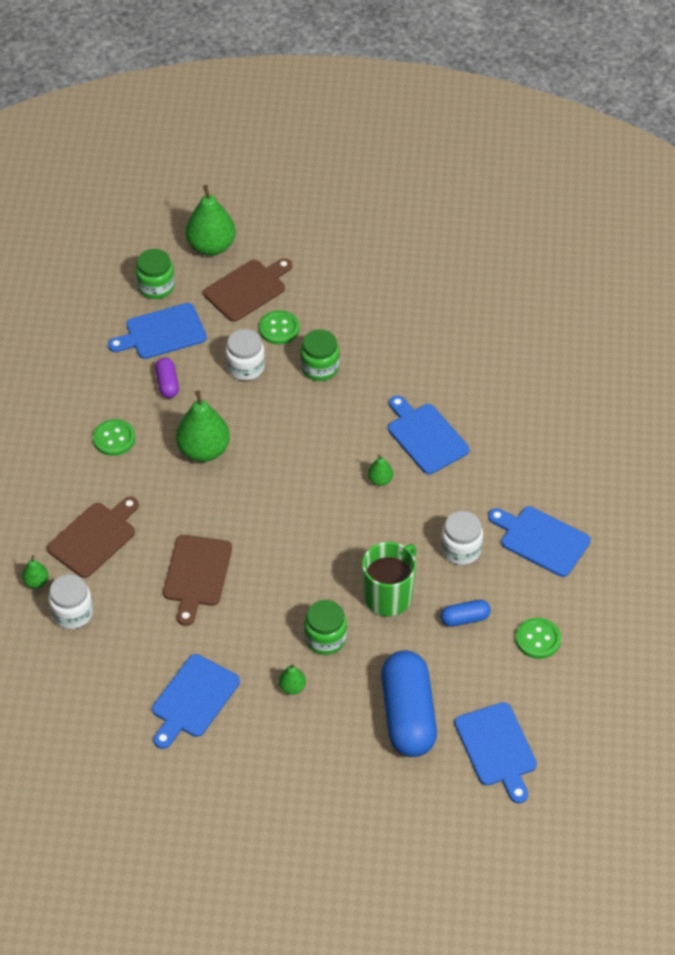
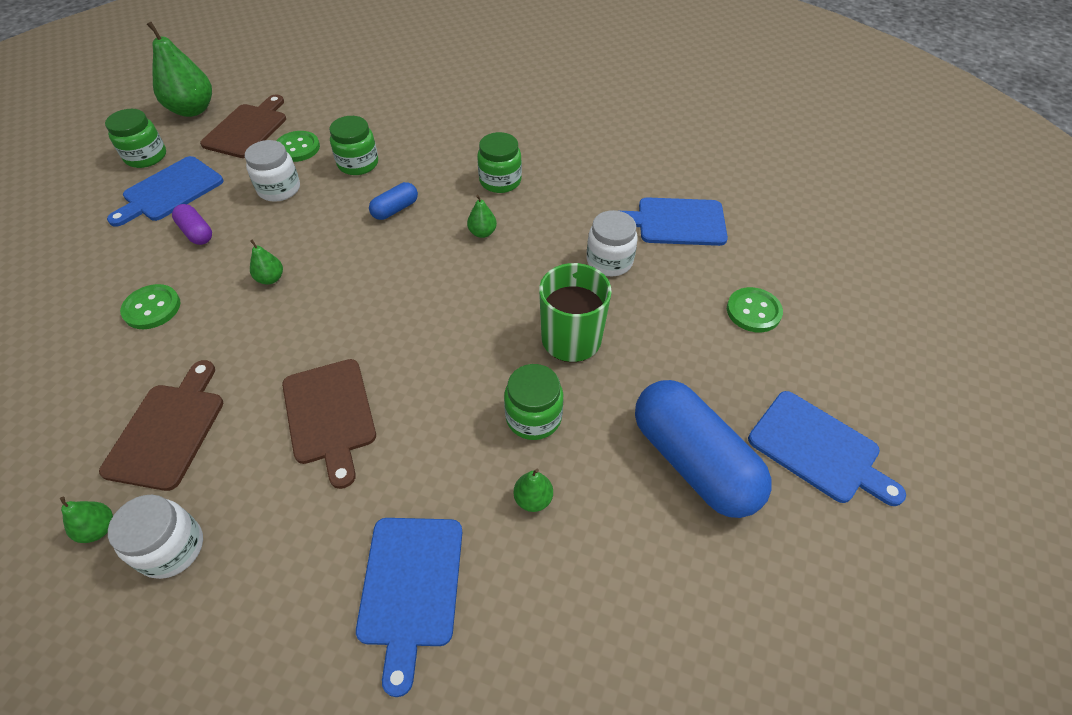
camera: 30 degrees left, 0 degrees up
green pear [176,390,230,462] -> green pear [250,239,283,285], size x0.47
blue cutting board [388,395,470,474] -> green jar [477,132,522,193]
blue capsule [441,600,491,627] -> blue capsule moved to [369,182,418,220]

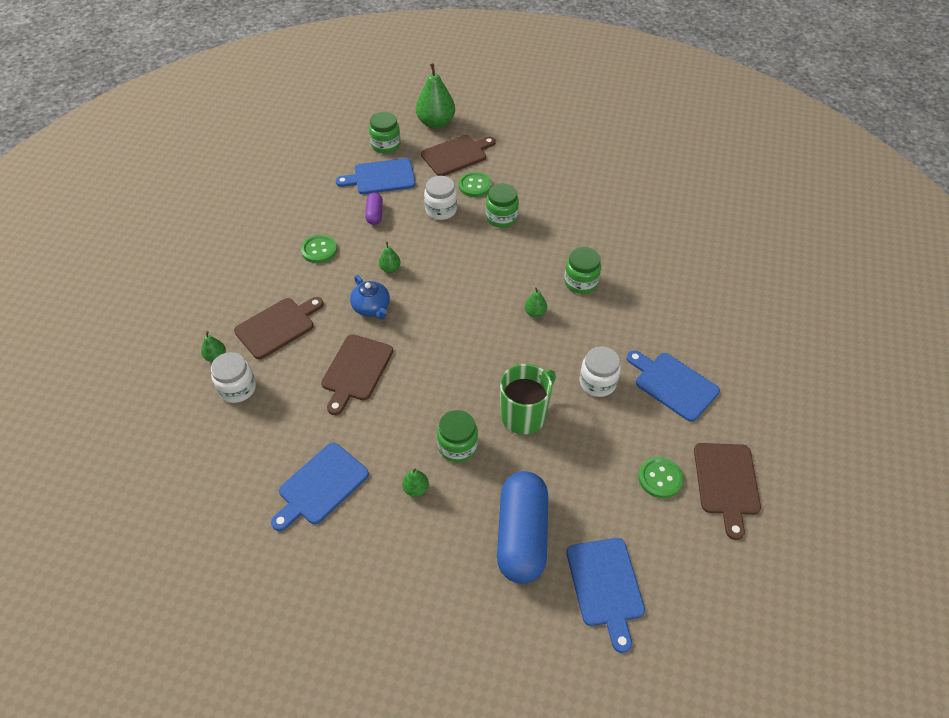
camera: 40 degrees right, 0 degrees up
blue capsule [369,182,418,220] -> none
none -> blue teapot [350,275,390,319]
none -> brown cutting board [694,443,761,540]

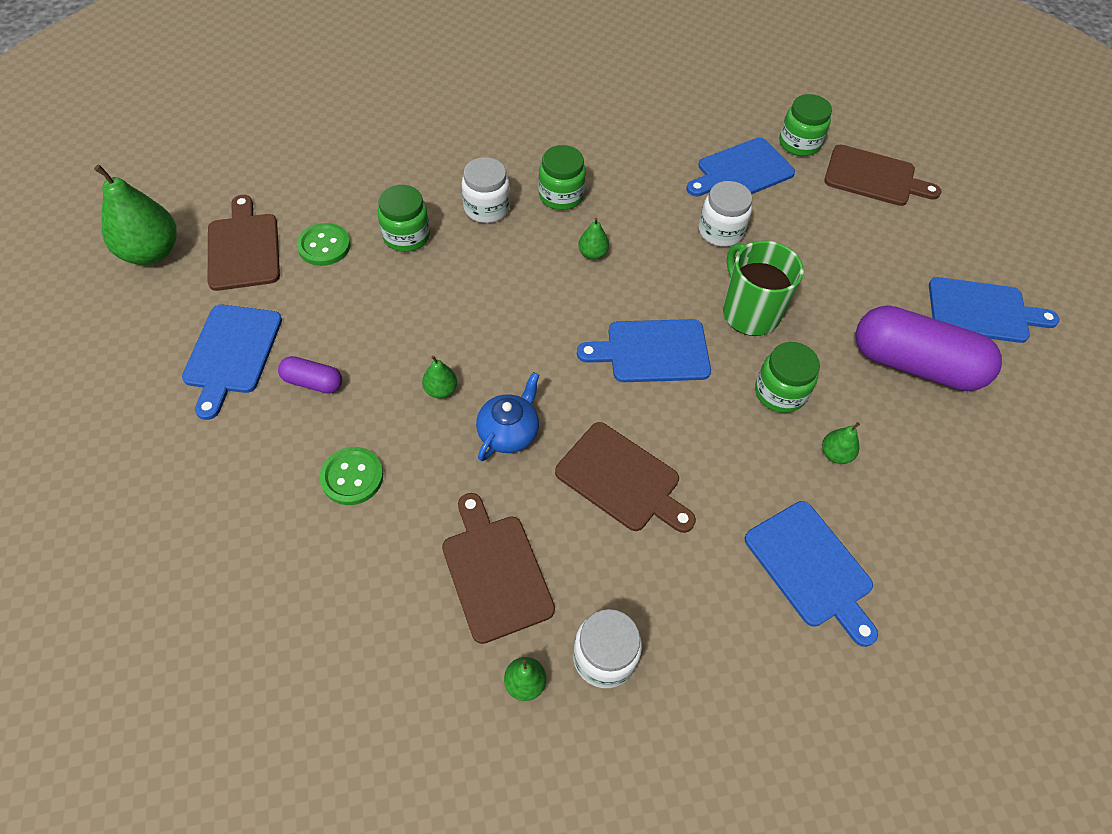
camera: 75 degrees left, 5 degrees up
blue teapot [350,275,390,319] -> blue teapot turned 45 degrees counterclockwise [476,372,539,461]
green jar [369,112,401,153] -> green jar moved to [779,94,832,156]
white jar [424,176,457,220] -> white jar moved to [462,157,510,223]
blue capsule [497,471,548,584] -> purple capsule [856,305,1002,391]
green button [638,457,683,498] -> none
none -> blue cutting board [577,319,711,382]

